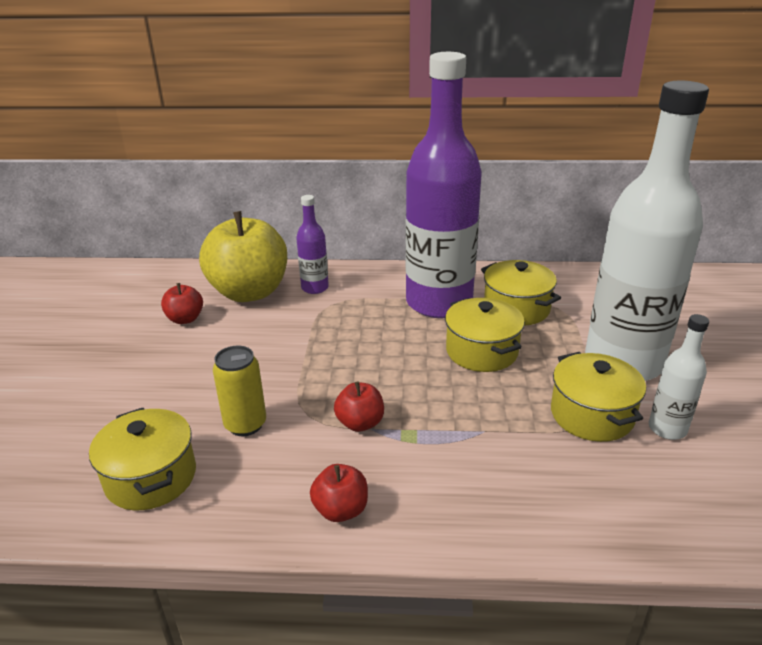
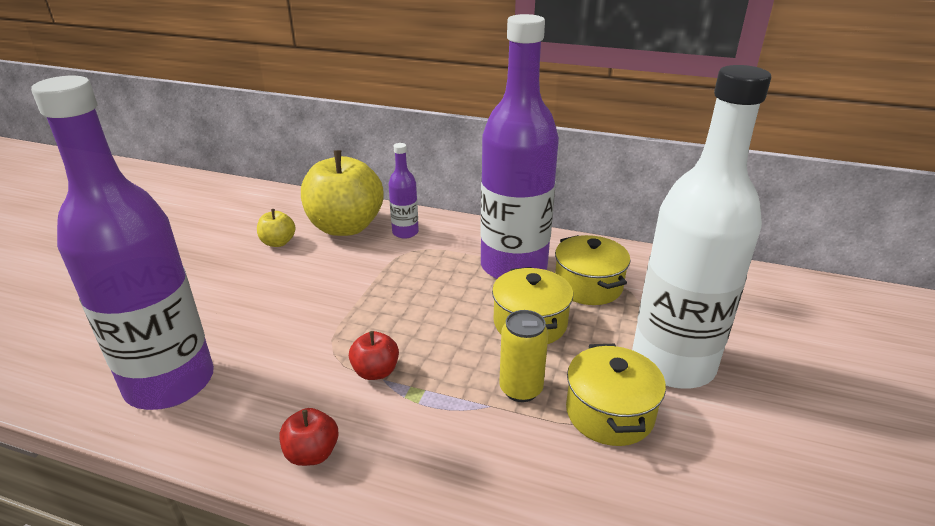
camera: 15 degrees right, 0 degrees up
yellow pot [89,408,196,510] -> purple bottle [31,76,214,410]
red apple [161,283,203,324] -> yellow apple [257,209,295,247]
yellow can [213,345,266,436] -> yellow can moved to [499,310,548,402]
white bottle [649,314,709,440] -> none

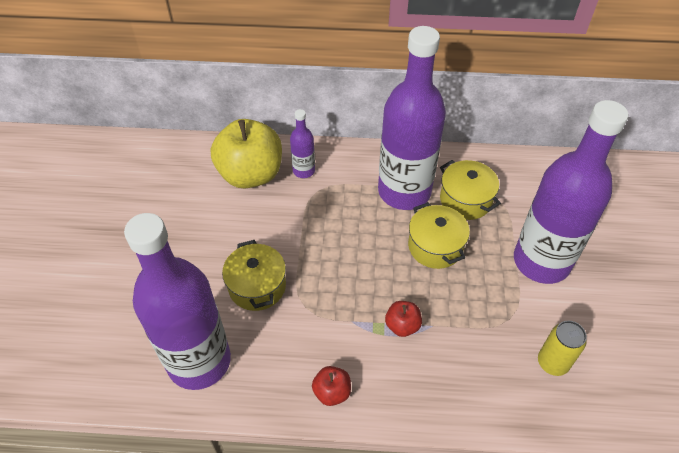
camera: 15 degrees left, 20 degrees up
yellow apple [257,209,295,247] -> none
red apple [349,331,399,380] -> red apple moved to [385,301,422,337]
yellow can [499,310,548,402] -> yellow can moved to [538,321,587,376]
yellow pot [566,344,666,446] -> yellow pot moved to [222,240,286,311]
white bottle [632,65,771,388] -> purple bottle [514,100,628,284]

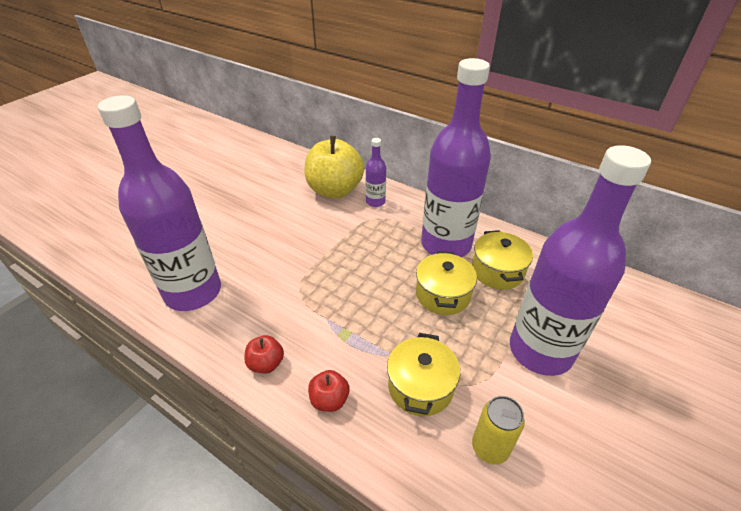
camera: 30 degrees right, 10 degrees down
yellow pot [222,240,286,311] -> yellow pot moved to [387,333,460,416]
red apple [385,301,422,337] -> red apple moved to [308,370,350,412]

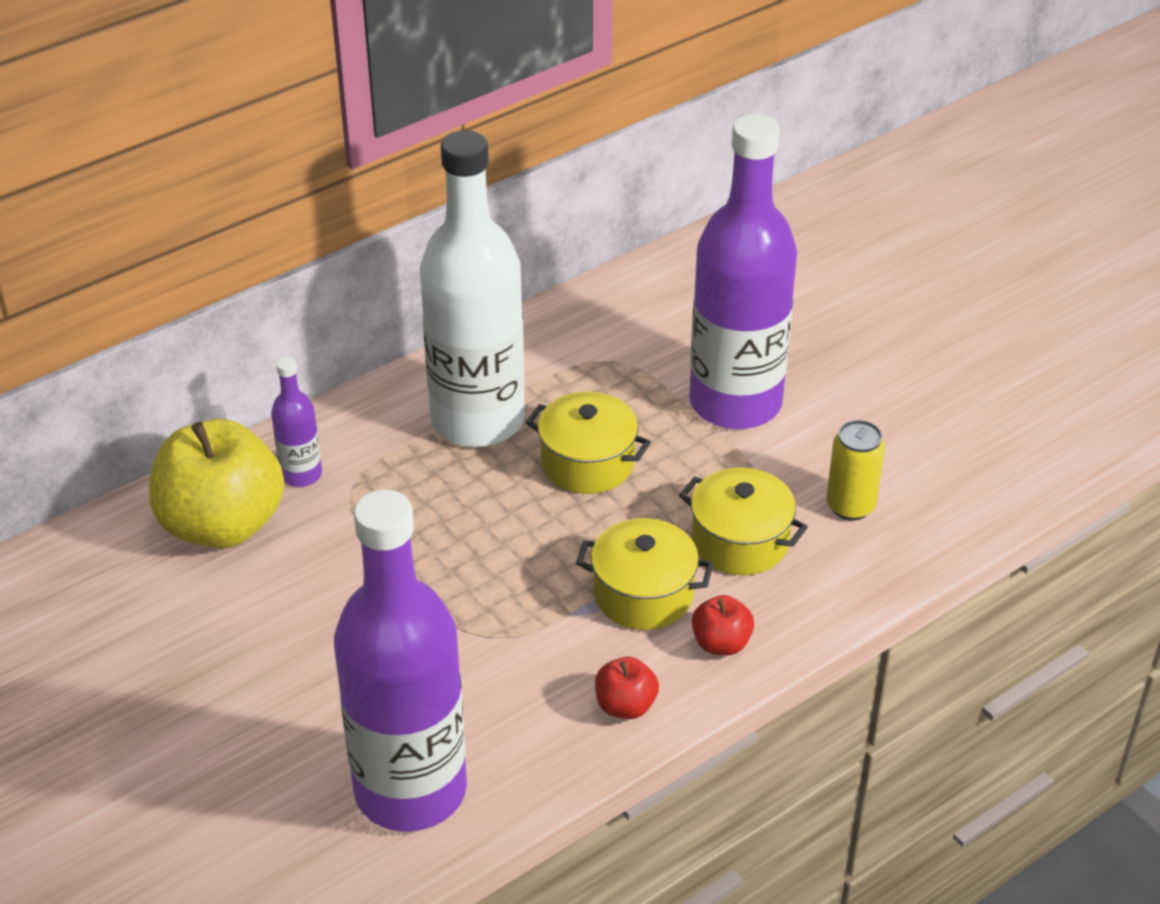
camera: 70 degrees left, 0 degrees up
purple bottle [421,58,491,257] -> white bottle [420,130,525,447]
yellow pot [472,230,533,290] -> yellow pot moved to [576,518,713,630]

